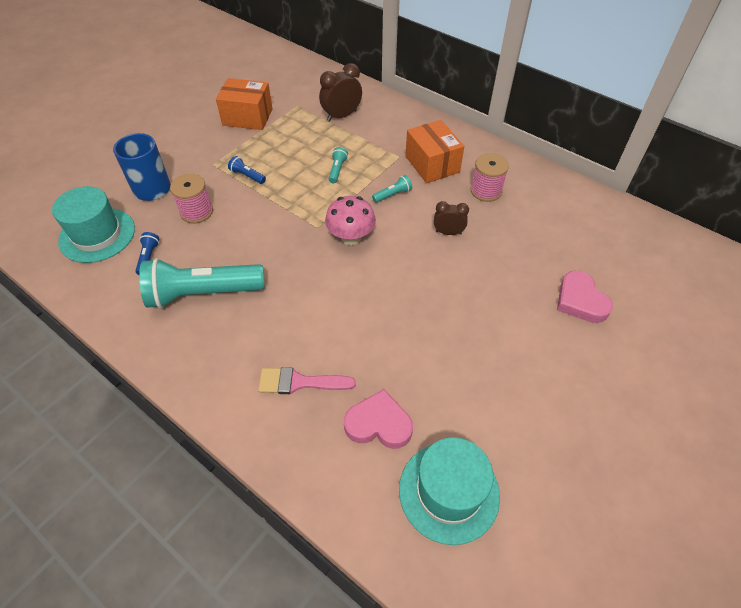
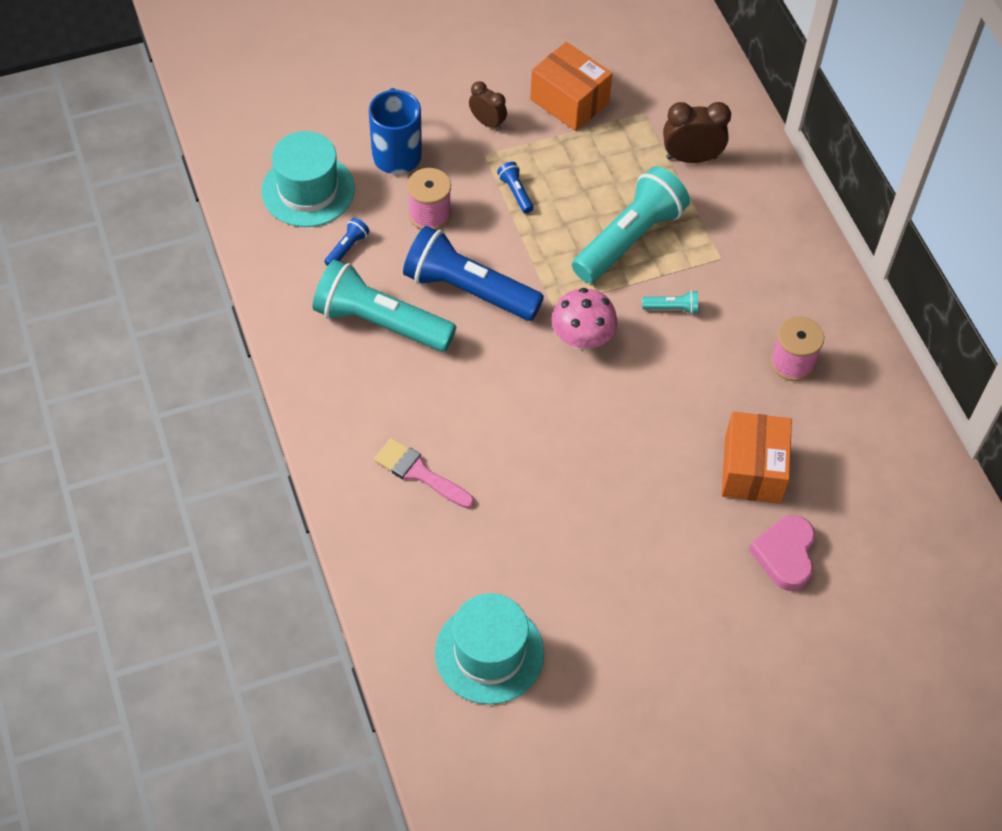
camera: 30 degrees right, 5 degrees up
turquoise flashlight [329,147,348,183] -> turquoise flashlight [572,166,690,283], size x2.46
pink heart [344,389,413,449] -> none
orange box [405,120,464,183] -> orange box moved to [722,412,792,503]
brown clock [434,201,469,235] -> brown clock moved to [469,81,507,131]
none -> blue flashlight [403,226,544,321]

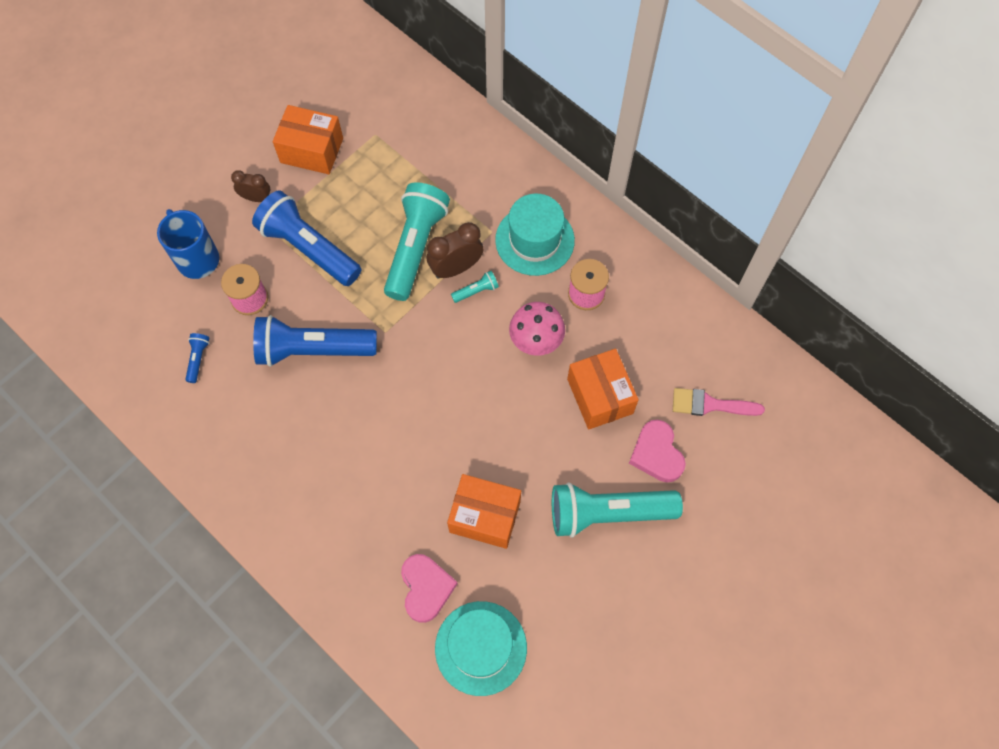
camera: 25 degrees left, 10 degrees up
turquoise hat [262,131,355,227] -> turquoise hat moved to [495,194,575,276]
turquoise flashlight [312,259,456,352] -> turquoise flashlight moved to [552,482,683,538]
pink brush [374,438,474,509] -> pink brush moved to [673,388,765,416]
blue flashlight [497,162,534,213] -> blue flashlight [252,190,362,286], size x2.46
pink mushroom [552,288,617,350] -> pink mushroom moved to [509,302,565,356]
brown clock [663,102,731,163] -> brown clock moved to [427,222,484,279]
none -> pink heart [401,554,458,623]
none -> orange box [447,474,521,549]

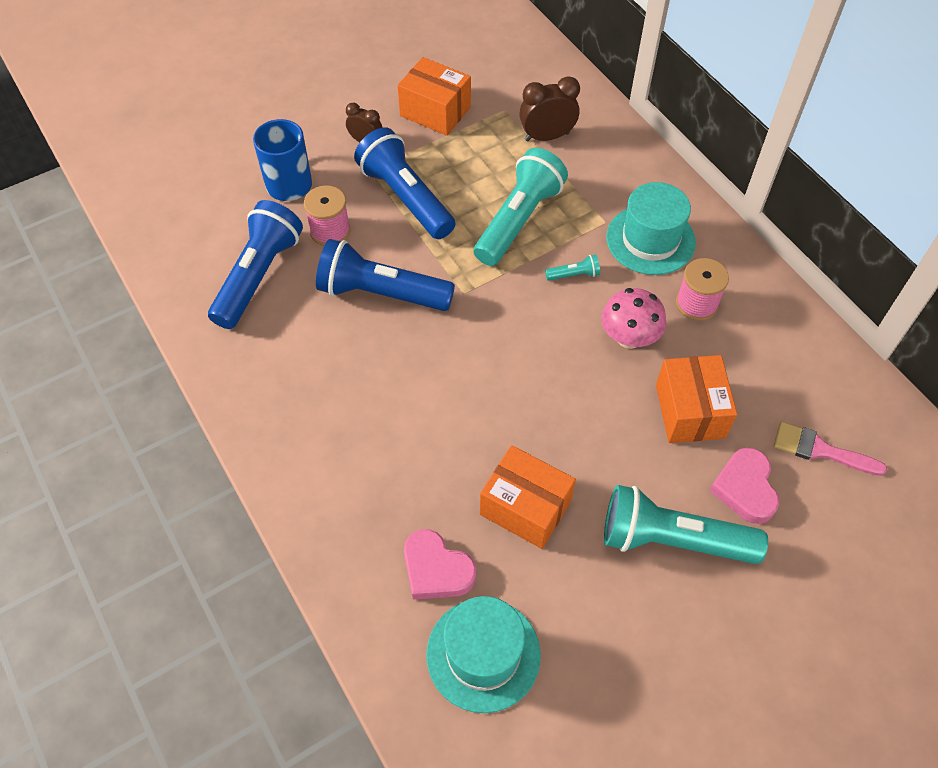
camera: 15 degrees right, 10 degrees down
blue flashlight [185,333,209,383] -> blue flashlight [208,200,303,329], size x2.46
pink heart [401,554,458,623] -> pink heart turned 120 degrees clockwise [404,529,476,600]
brown clock [427,222,484,279] -> brown clock moved to [519,76,580,141]

